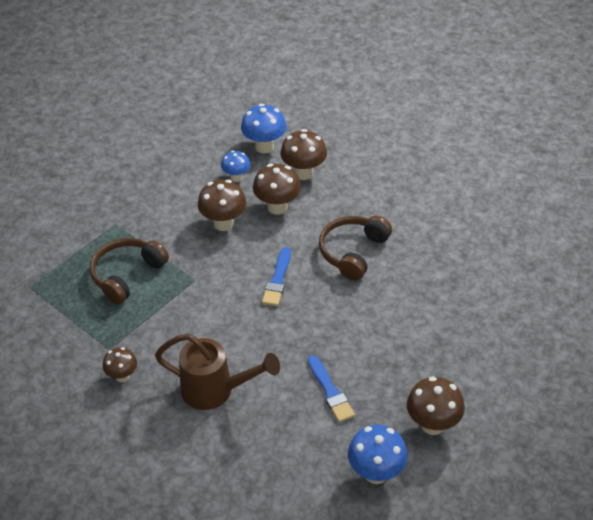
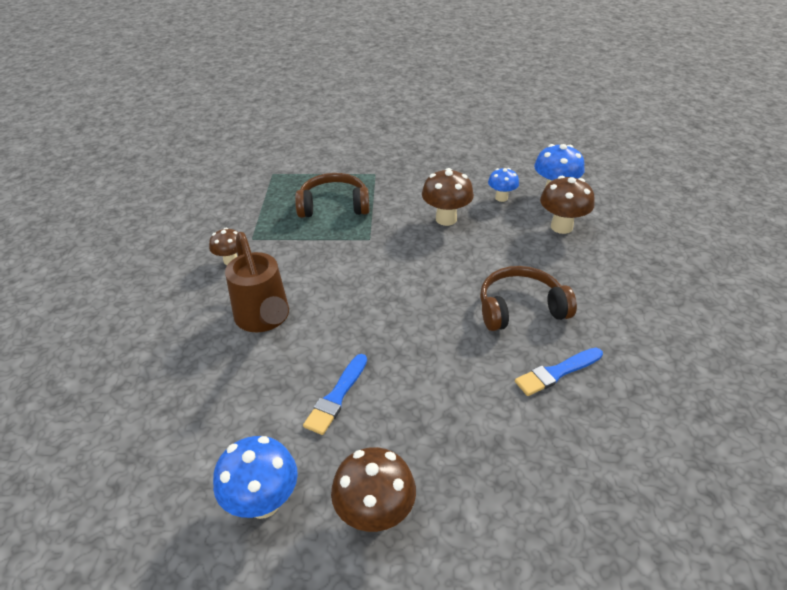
camera: 50 degrees right, 5 degrees down
brown mushroom [253,164,301,215] -> none
blue brush [262,247,291,306] -> blue brush moved to [515,348,603,396]

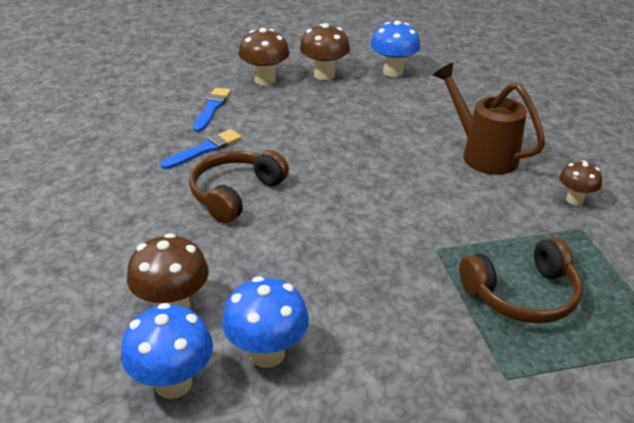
camera: 165 degrees right, 5 degrees down
blue brush [303,354,367,435] -> blue brush moved to [193,88,231,132]
brown mushroom [422,168,474,226] -> brown mushroom moved to [238,28,289,86]
brown headphones [480,266,577,331] -> brown headphones turned 150 degrees clockwise [189,150,289,223]
blue mushroom [488,168,519,202] -> blue mushroom [222,276,309,368], size x1.59

